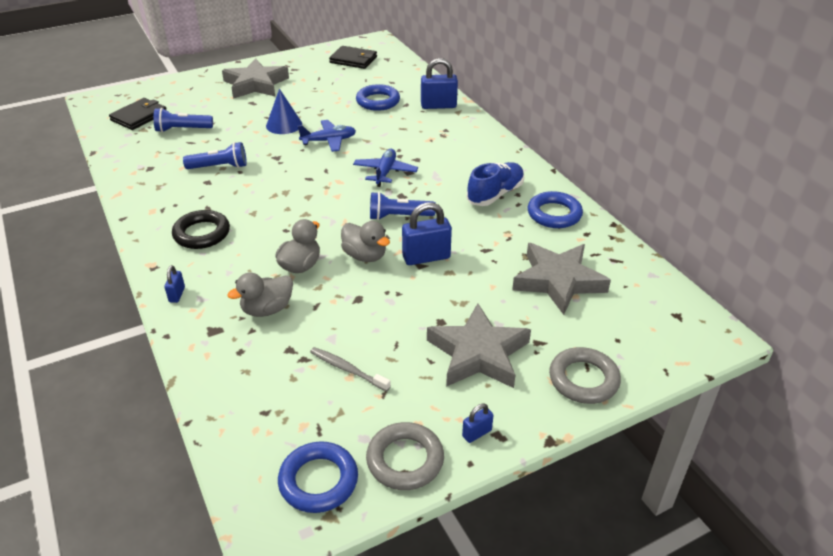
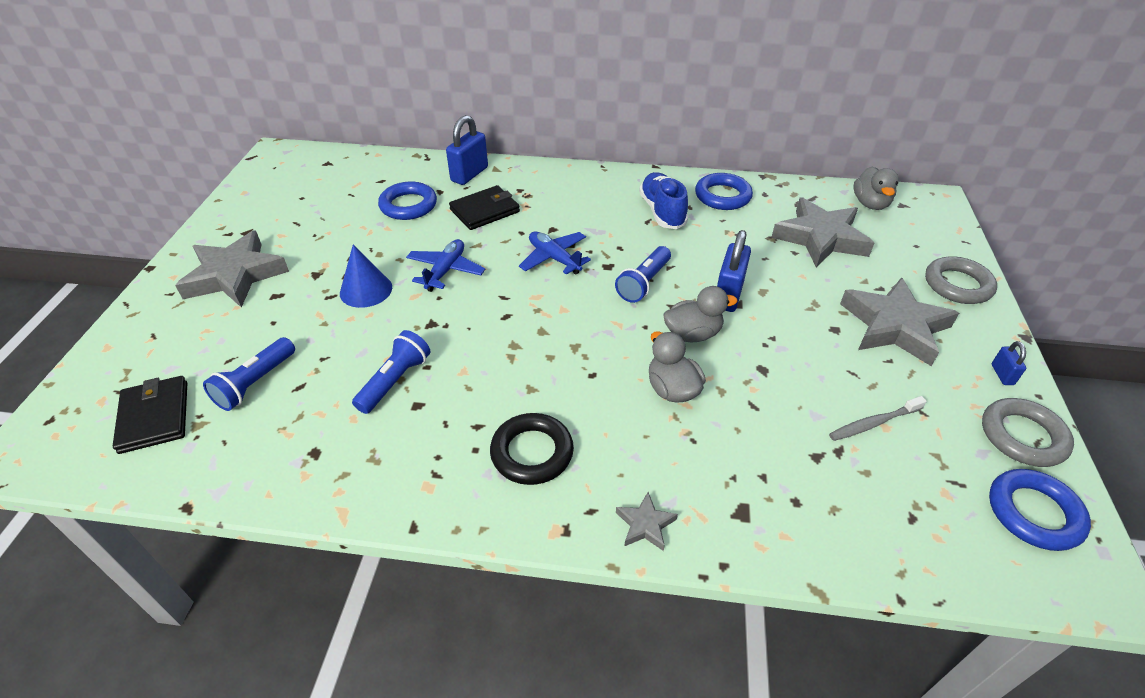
camera: 55 degrees left, 5 degrees up
blue padlock [164,265,185,303] -> grey star [616,492,678,551]
grey duck [227,272,293,317] -> grey duck moved to [853,167,899,210]
black wallet [329,46,377,69] -> black wallet moved to [449,185,520,230]

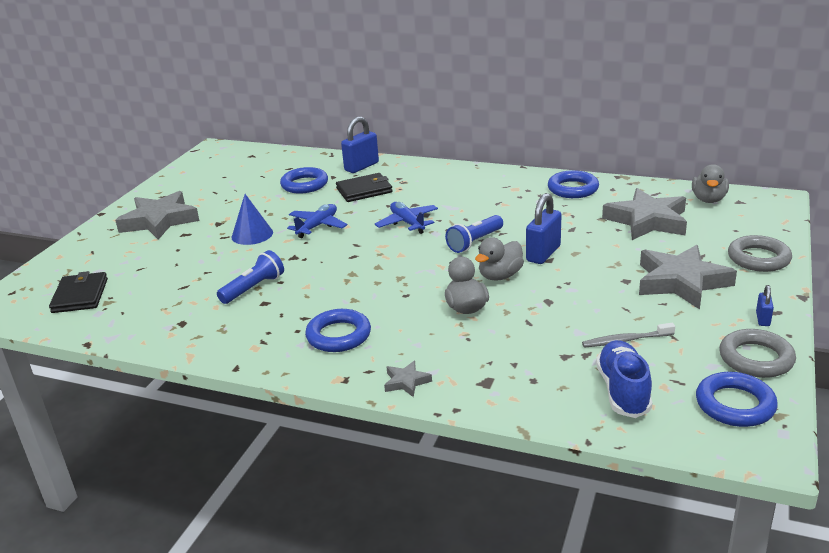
camera: 15 degrees right, 15 degrees down
blue flashlight [203,337,295,411] -> none
black ring [490,413,574,485] -> blue ring [305,309,371,352]
blue shoe [639,172,688,229] -> blue shoe moved to [596,340,652,418]
grey duck [663,286,738,343] -> grey duck turned 135 degrees clockwise [475,237,524,280]

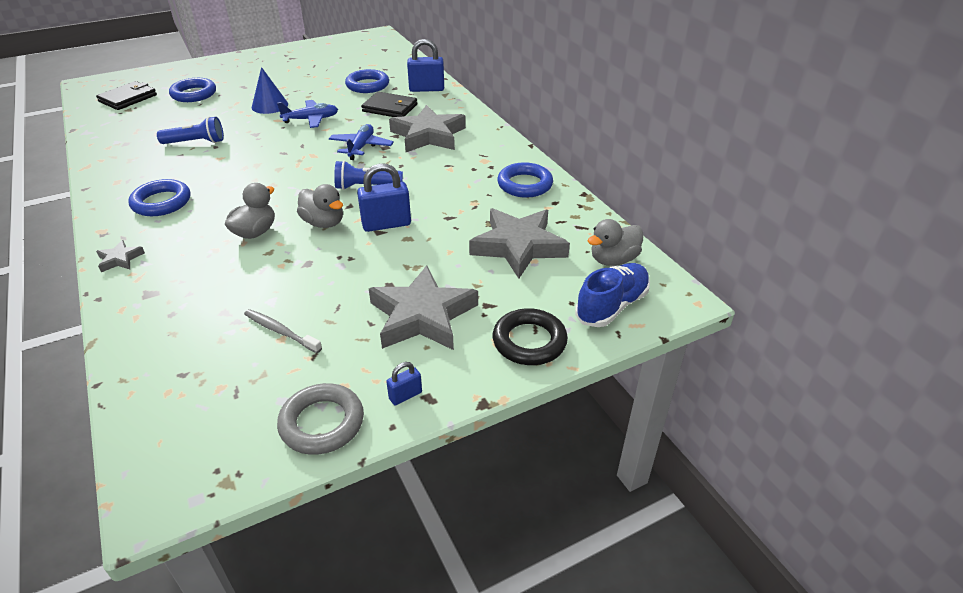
camera: 40 degrees right, 10 degrees up
grey star [115,191,199,240] -> grey star moved to [389,105,466,152]
grey duck [475,237,524,280] -> grey duck turned 135 degrees counterclockwise [297,184,343,228]
blue shoe [596,340,652,418] -> blue shoe moved to [575,263,650,327]
blue ring [696,372,778,427] -> blue ring moved to [169,78,216,102]
grey ring [728,235,792,272] -> black ring [493,308,568,365]

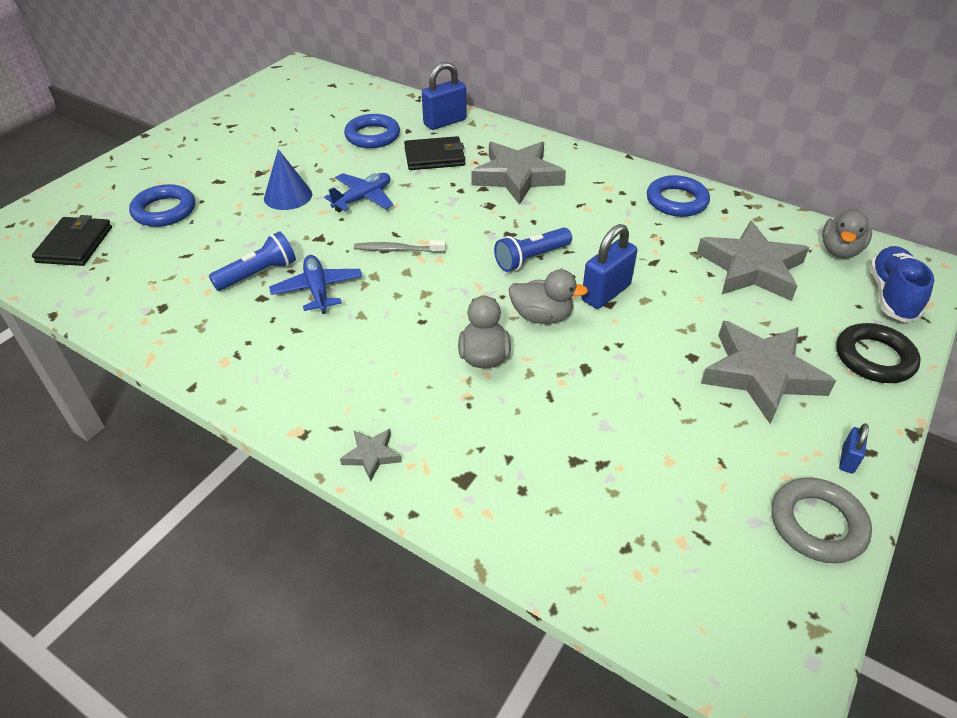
camera: 30 degrees left, 5 degrees up
blue ring [128,179,190,216] -> none
grey toothbrush [244,309,322,353] -> grey toothbrush moved to [354,240,446,253]
blue plane [329,124,394,160] -> blue plane moved to [269,255,362,314]

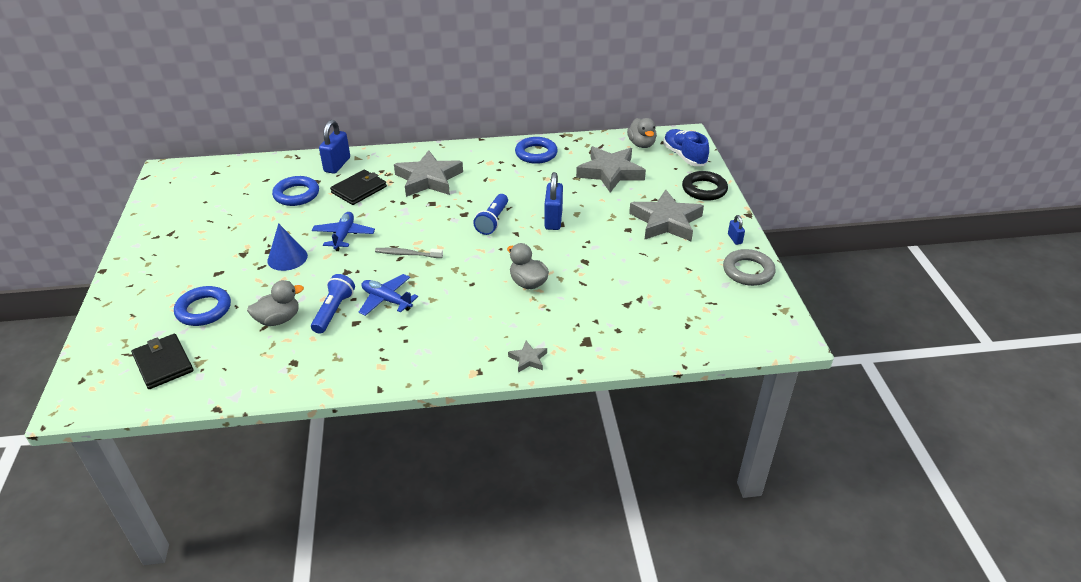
camera: 40 degrees left, 5 degrees down
grey toothbrush [354,240,446,253] -> grey toothbrush turned 45 degrees clockwise [375,248,443,258]
grey duck [509,269,588,324] -> grey duck moved to [247,280,304,326]

